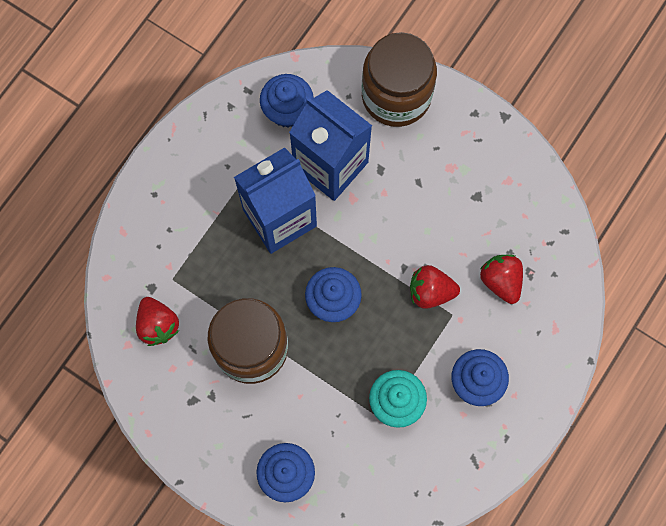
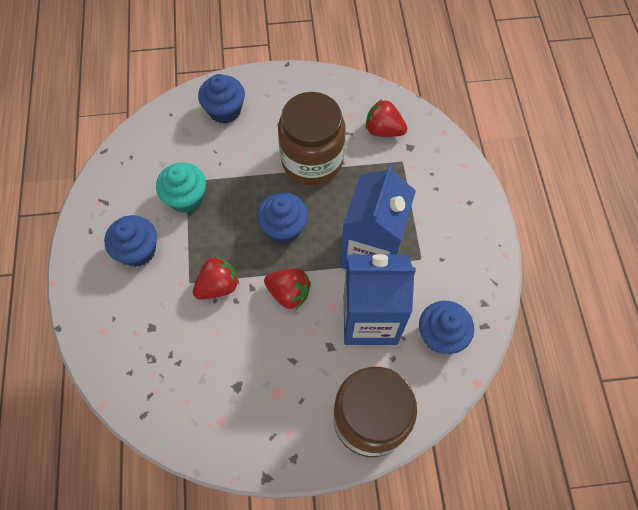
camera: 140 degrees right, 10 degrees down
red strawberry [480,254,523,304] -> red strawberry moved to [264,268,311,309]

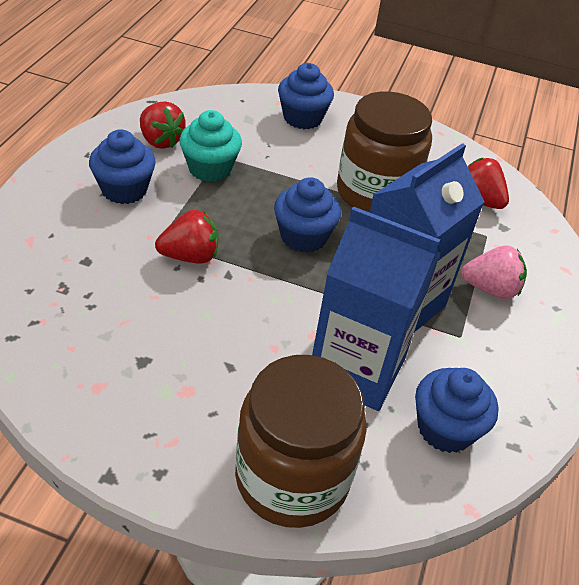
camera: 20 degrees right, 20 degrees down
red strawberry [264,268,311,309] -> red strawberry moved to [140,101,185,149]
none -> pink strawberry [461,245,527,299]

